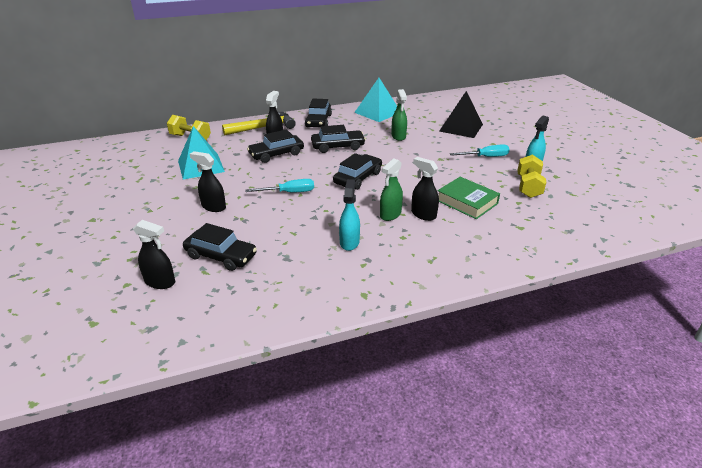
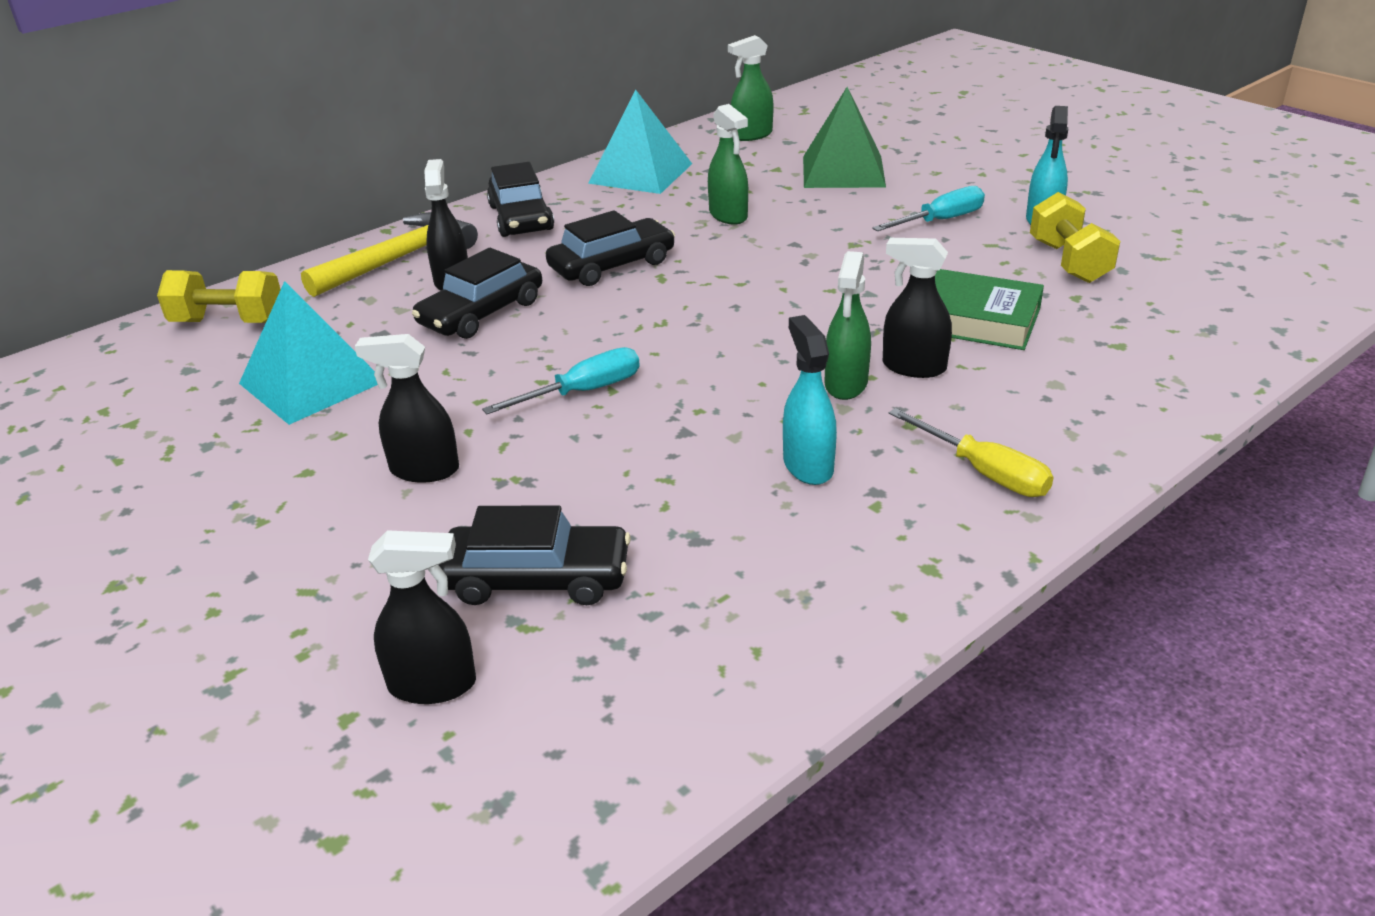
camera: 20 degrees left, 0 degrees up
black car [333,153,382,190] -> none
black pyramid [439,91,483,138] -> green pyramid [803,87,886,188]
none -> green spray bottle [728,35,774,141]
none -> yellow screwdriver [889,408,1053,497]

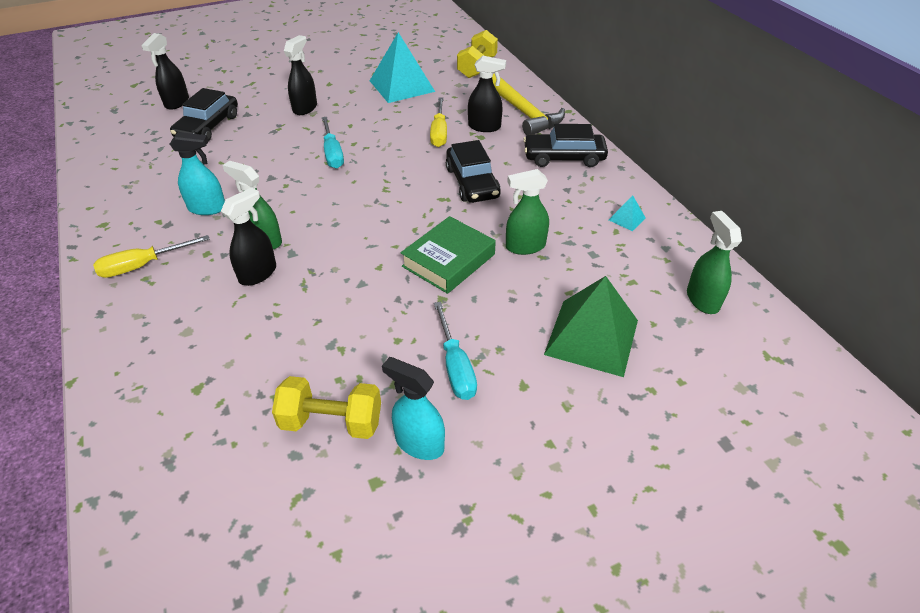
camera: 105 degrees right, 10 degrees up
black car [412,248,542,339] -> yellow screwdriver [430,98,447,147]
turquoise pyramid [588,90,692,194] -> turquoise pyramid [609,195,646,231], size x0.42
green book [935,269,1044,350] -> green book moved to [401,216,496,294]

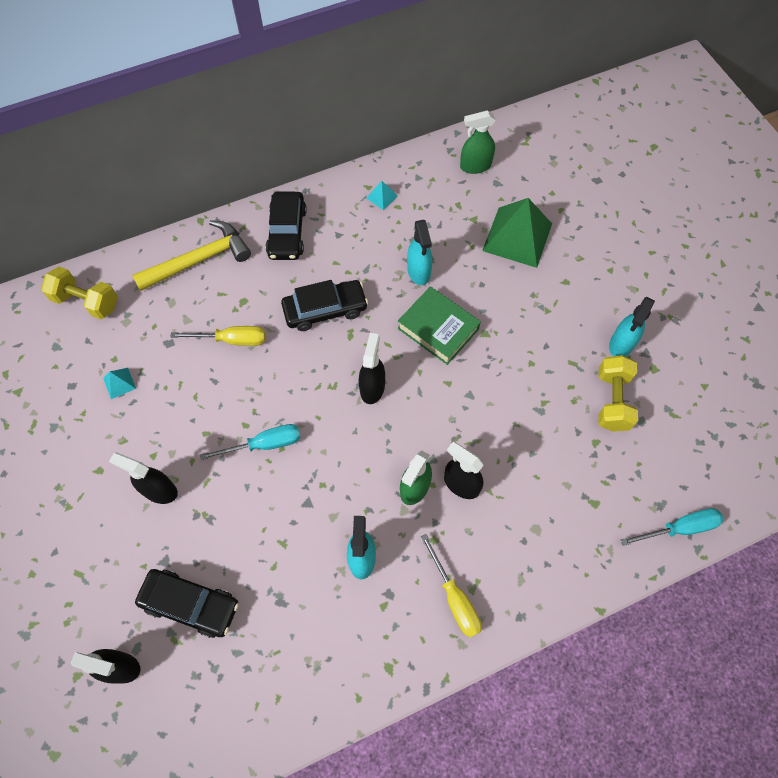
camera: 90 degrees left, 20 degrees up
turquoise pyramid [370,32,435,103] -> turquoise pyramid [103,368,136,399], size x0.42
turquoise screwdriver [434,302,477,400] -> turquoise screwdriver moved to [621,508,723,546]
black spray bottle [468,56,506,132] -> black spray bottle moved to [359,333,385,404]
green spray bottle [506,169,549,255] -> turquoise spray bottle [407,220,432,285]

